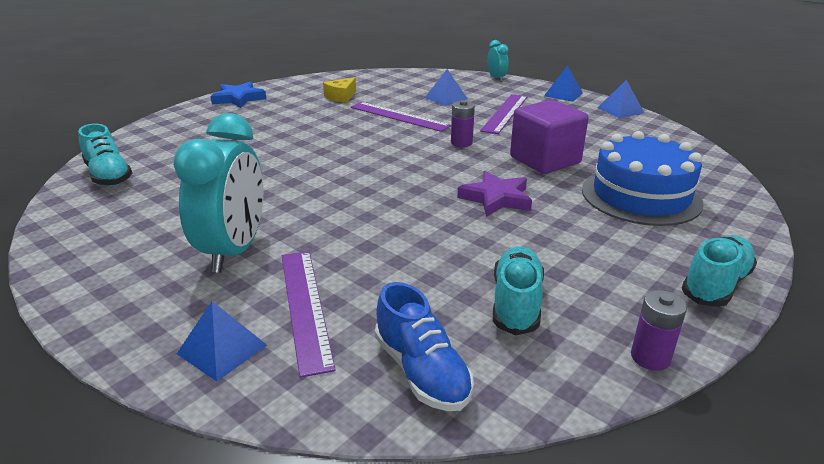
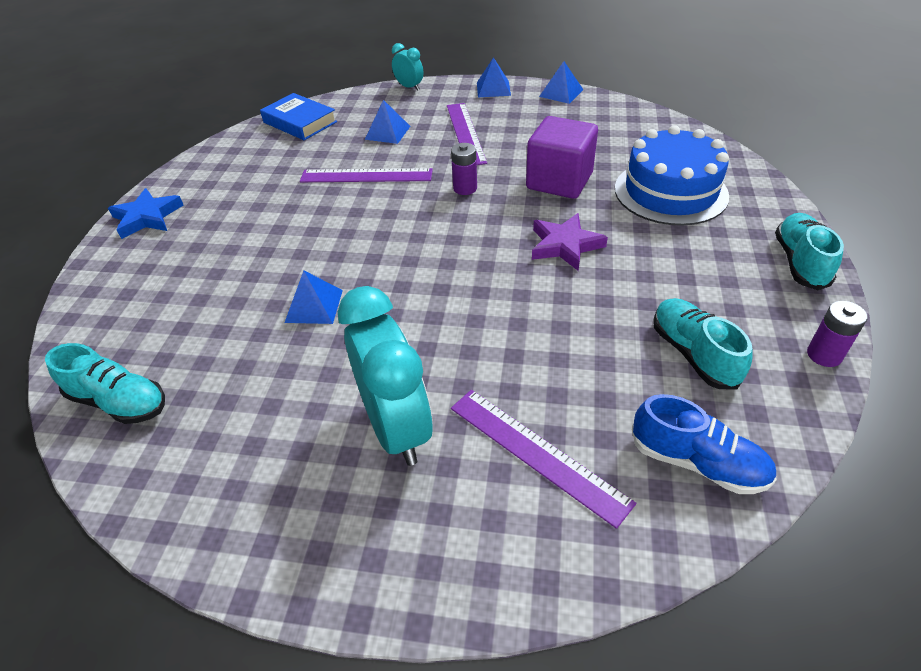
camera: 30 degrees left, 15 degrees up
blue pyramid [177,301,267,381] -> blue pyramid moved to [284,271,343,324]
yellow cheese [323,77,356,103] -> none
none -> blue book [260,93,337,140]

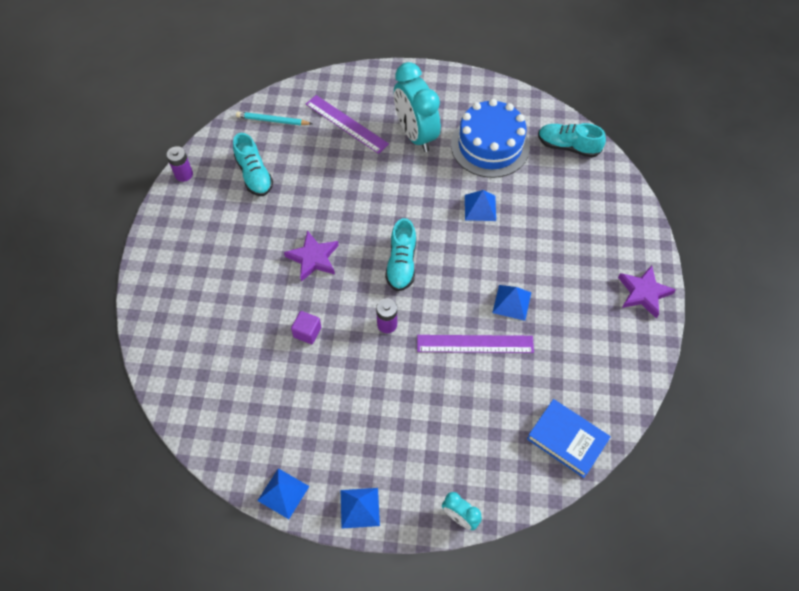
camera: 175 degrees right, 15 degrees up
blue star [108,188,183,239] -> purple star [618,265,676,319]
blue pyramid [365,100,410,144] -> blue pyramid moved to [492,285,531,321]
purple ruler [447,103,487,165] -> none
purple cube [526,116,598,199] -> purple cube [291,311,321,344], size x0.48
blue cake [615,125,729,226] -> blue cake moved to [451,99,530,178]
blue shoe [632,394,777,494] -> turquoise pencil [236,112,312,125]
turquoise shoe [775,213,844,290] -> turquoise shoe moved to [385,218,416,291]

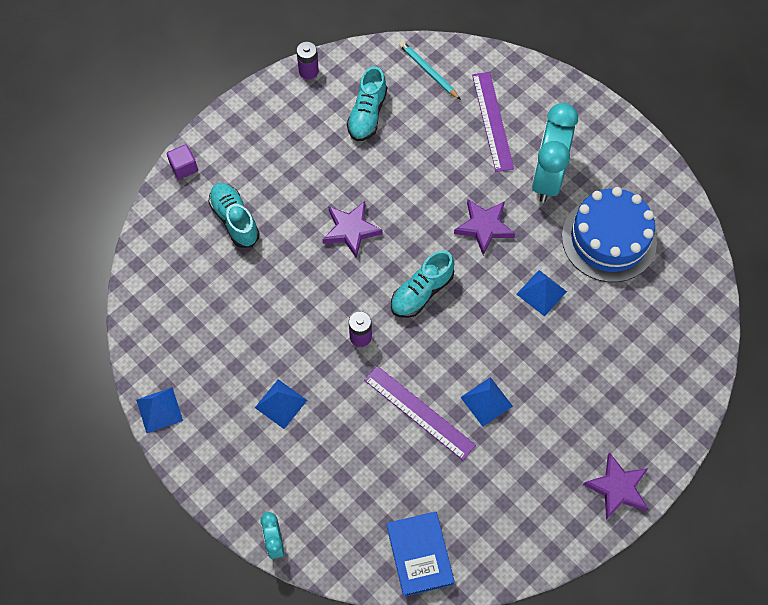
camera: 40 degrees right, 5 degrees up
purple cube [291,311,321,344] -> purple cube moved to [167,144,198,179]
blue pyramid [341,488,380,528] -> blue pyramid moved to [255,379,307,429]
turquoise shoe [538,123,606,158] -> turquoise shoe moved to [208,183,260,248]
none -> purple star [454,199,515,255]

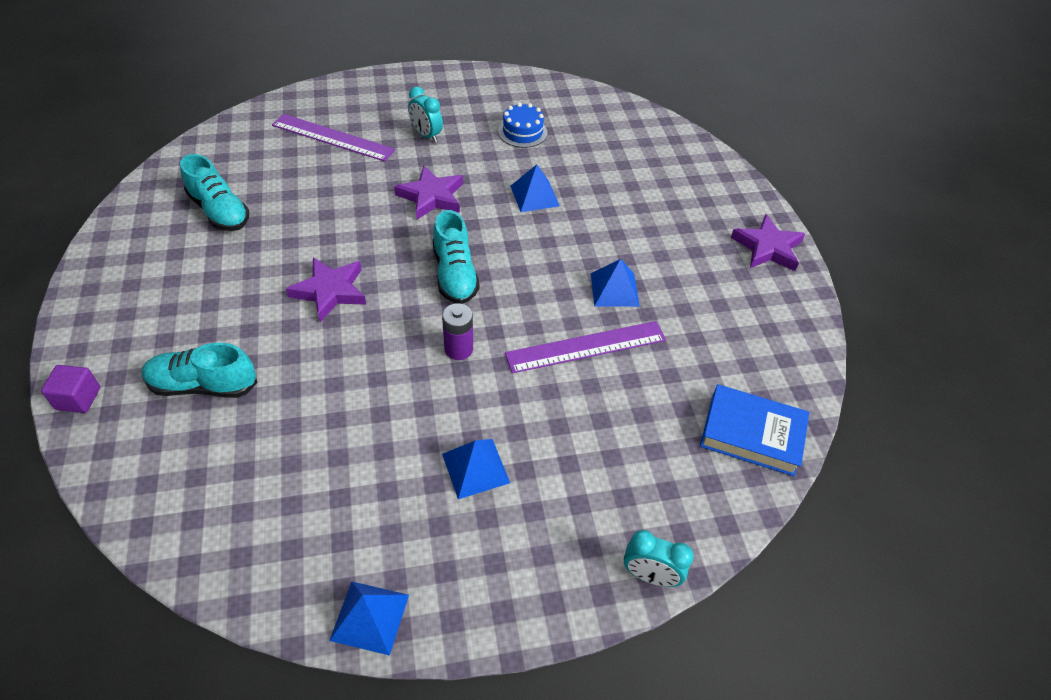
camera: 60 degrees left, 15 degrees down
purple battery [296,42,319,80] -> none
turquoise pencil [399,41,461,100] -> none
turquoise clock [532,103,578,203] -> turquoise clock [408,86,443,142], size x0.49
blue cake [562,187,657,282] -> blue cake [498,103,547,148], size x0.49

